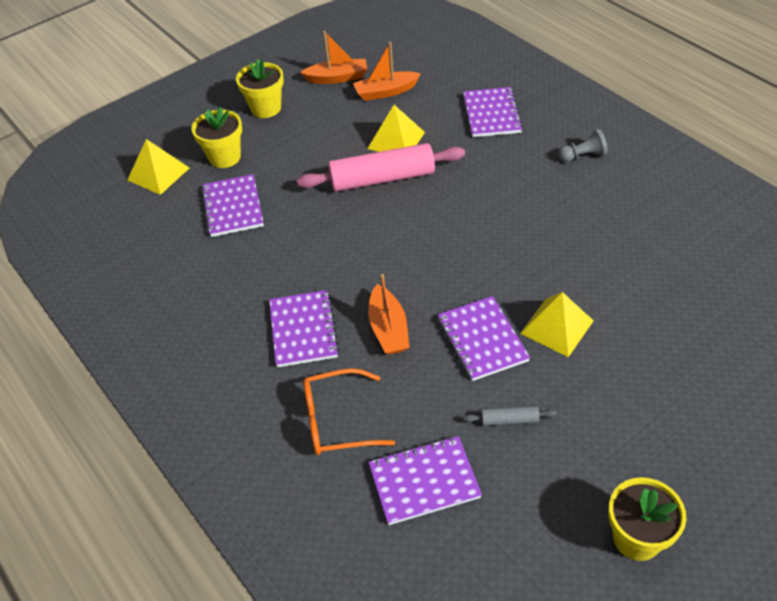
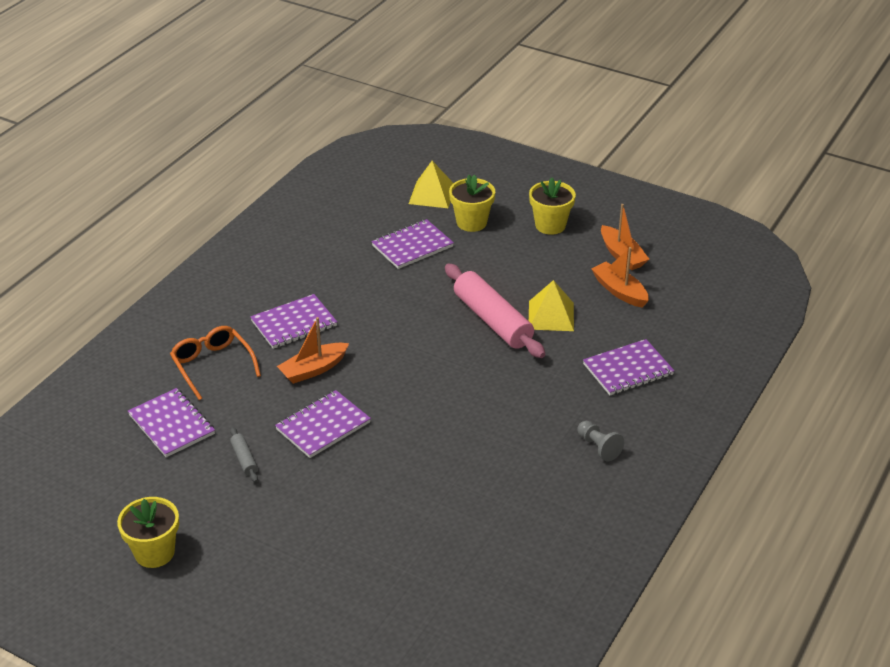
camera: 65 degrees right, 10 degrees down
yellow pyramid [520,292,594,357] -> none

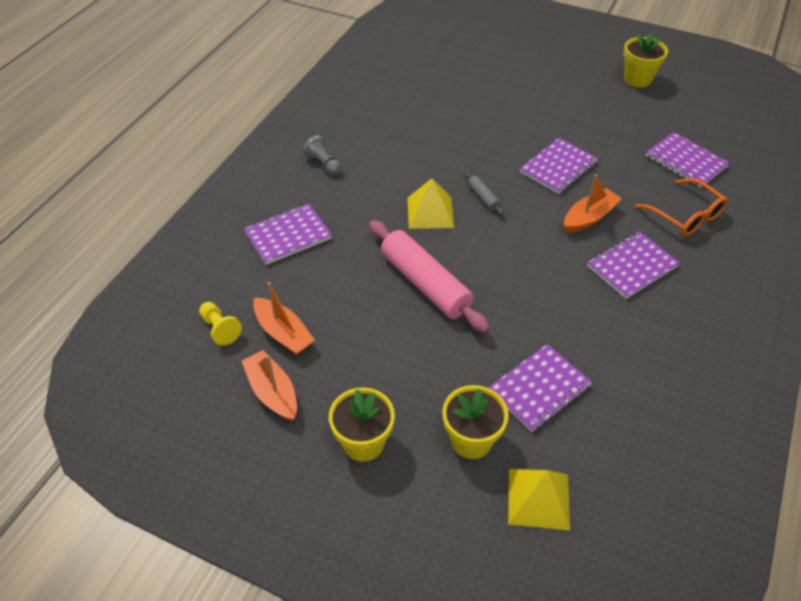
camera: 175 degrees right, 10 degrees up
grey rolling pin [230,427,258,482] -> grey rolling pin moved to [464,171,504,215]
yellow pyramid [529,280,574,331] -> yellow pyramid moved to [407,178,454,229]
none -> yellow pawn [199,302,242,346]

